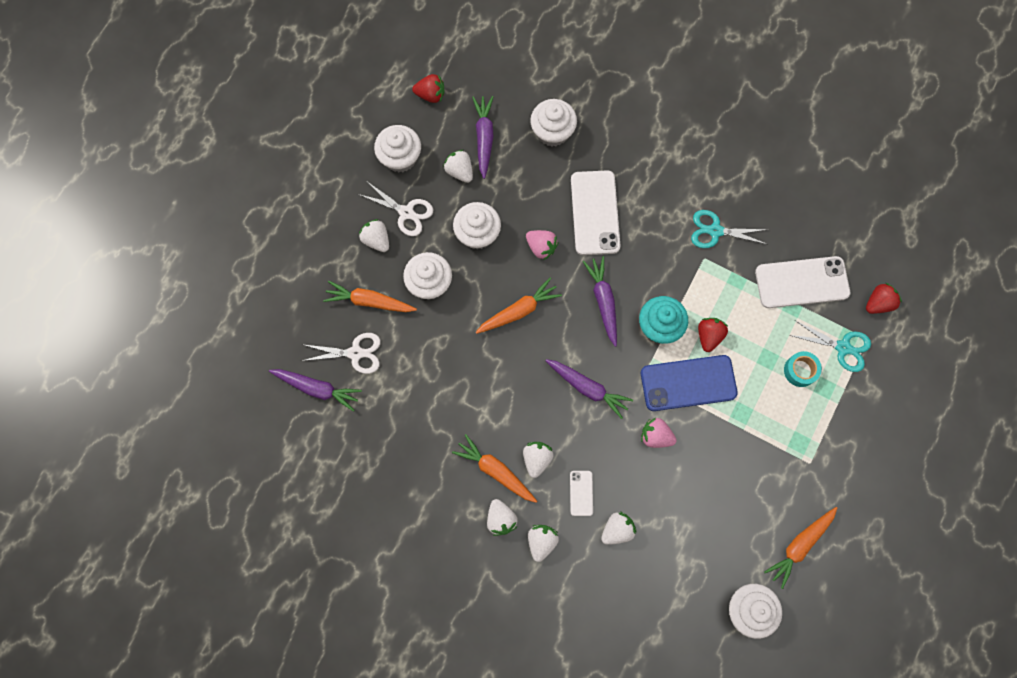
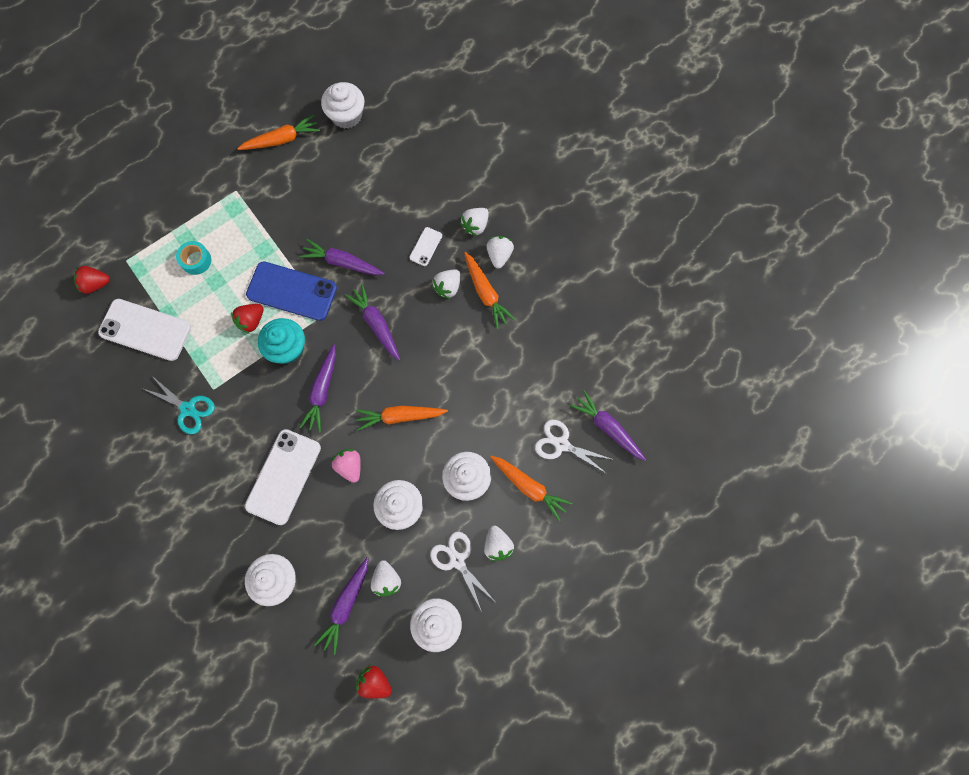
camera: 155 degrees left, 0 degrees up
white strawberry [601,512,636,545] -> none
pink strawberry [641,418,677,448] -> purple carrot [300,239,385,275]
turquoise scissors [789,320,871,372] -> none

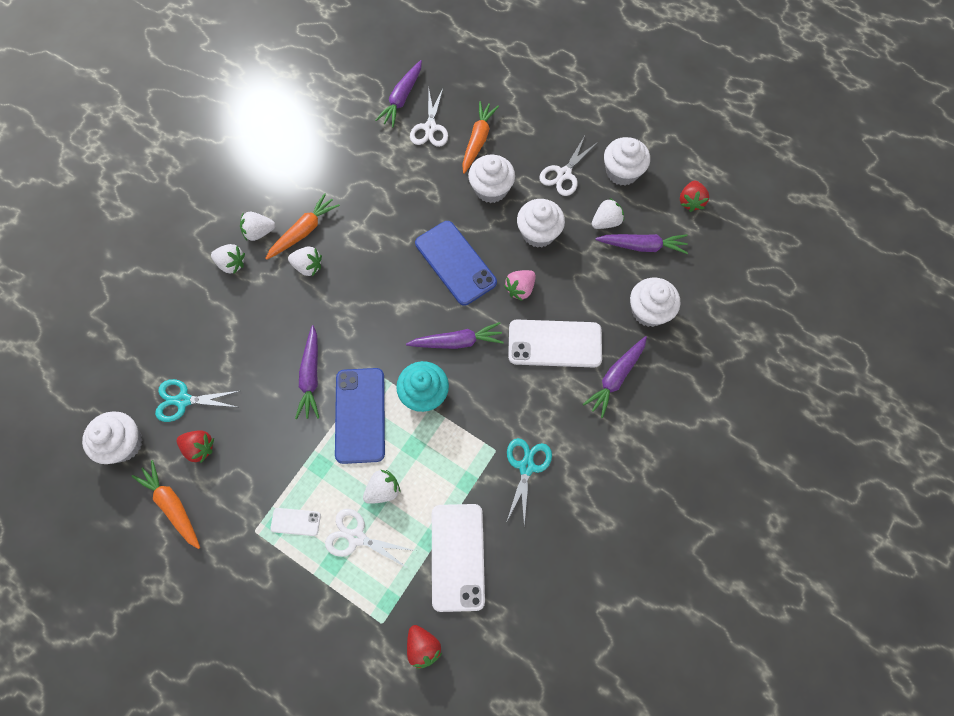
camera: 110 degrees left, 5 degrees down
turquoise tape [176,241,211,275] -> white scissors [325,509,416,568]
red strawberry [231,304,264,334] -> red strawberry moved to [177,430,214,463]
purple carrot [345,284,400,360] -> purple carrot moved to [583,336,647,418]
orange carrot [355,406,448,431] -> blue phone [415,221,497,306]
white phone [409,227,442,266] -> white phone moved to [270,508,321,536]
white strawberry [484,526,514,561] -> white strawberry moved to [363,470,401,504]
none -> turquoise scissors [155,379,239,422]

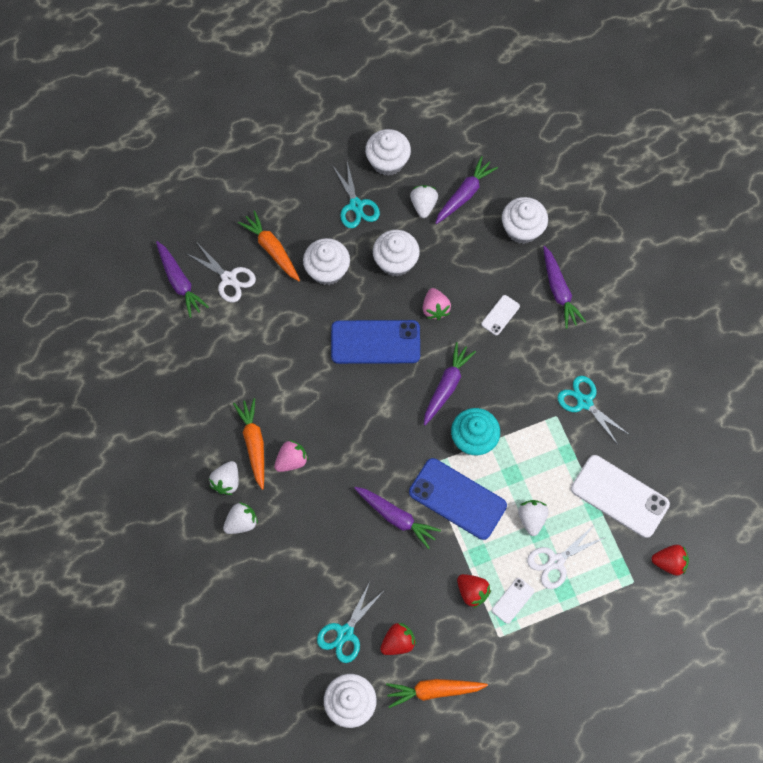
camera: 55 degrees left, 0 degrees up
white strawberry [288,246,322,277] -> pink strawberry [274,440,308,472]
white phone [508,320,602,367] -> white phone [481,295,520,335], size x0.47
white scissors [539,136,598,196] -> turquoise scissors [333,162,380,228]
red strawberry [680,180,709,212] -> red strawberry moved to [457,574,491,608]

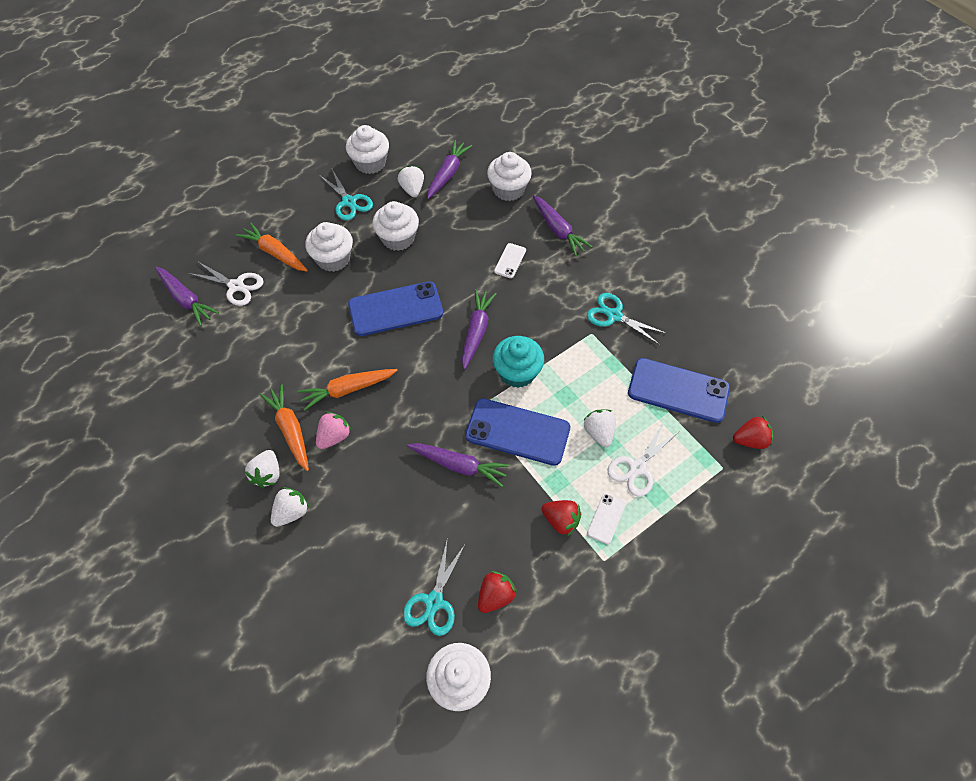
camera: 15 degrees left, 10 degrees down
orange carrot [386,679,488,708] -> orange carrot moved to [298,369,398,411]
pink strawberry [423,288,451,320] -> none
white phone [571,455,670,538] -> blue phone [628,358,730,423]

